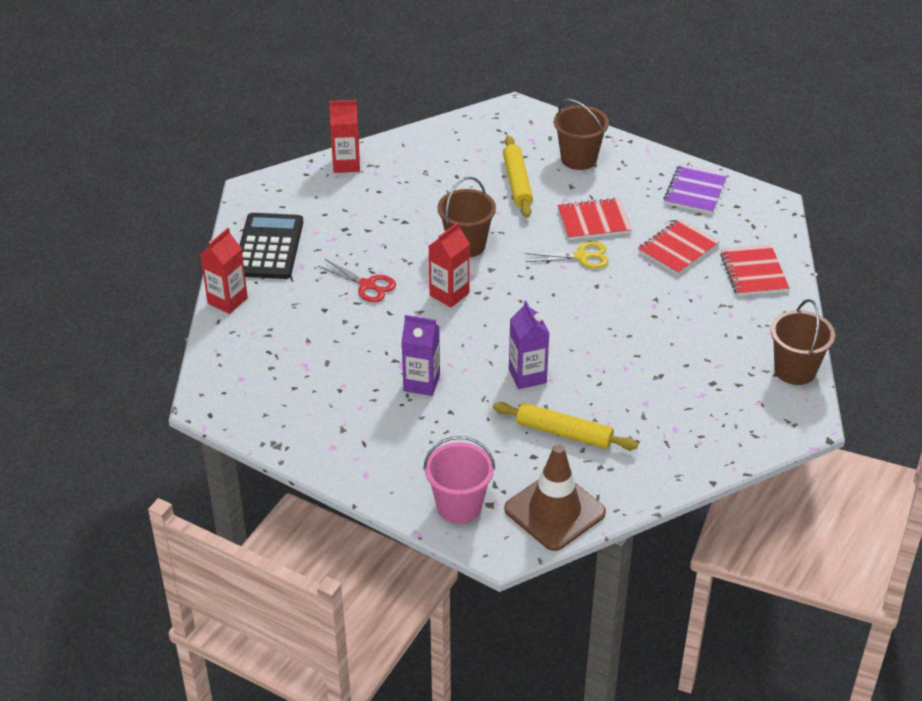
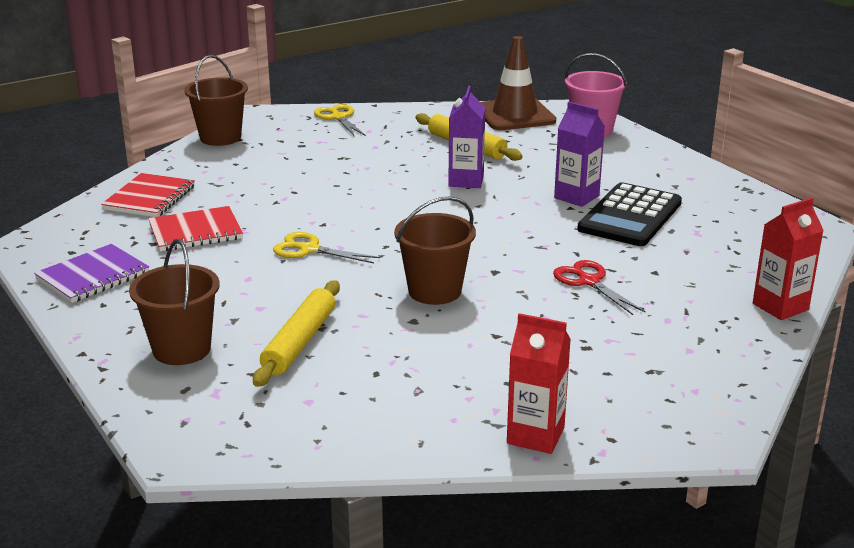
camera: 155 degrees left, 15 degrees down
black calculator [240,213,303,279] -> black calculator moved to [577,182,682,246]
red carton [429,222,470,308] -> none
red notebook [557,198,632,240] -> none
none -> yellow scissors [314,104,366,137]

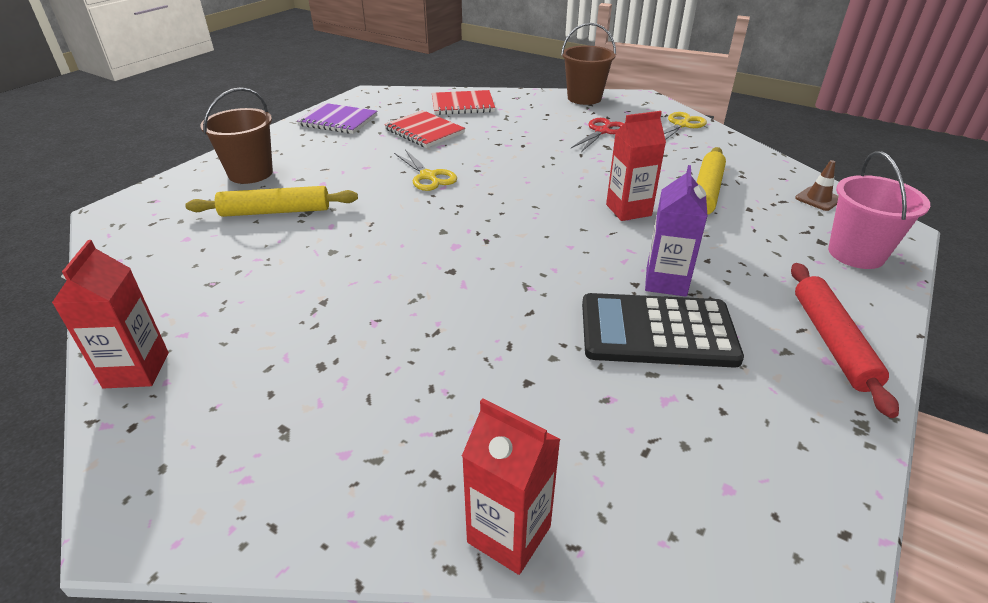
camera: 65 degrees right, 10 degrees up
yellow scissors [273,232,380,264] -> yellow scissors turned 150 degrees clockwise [394,149,457,191]
brown bucket [394,196,476,305] -> none
purple carton [448,86,485,188] -> red carton [606,111,666,221]
brown traffic cone [481,36,556,130] -> brown traffic cone [795,160,839,211], size x0.44
red scissors [553,260,646,315] -> red scissors moved to [571,118,624,152]
none -> red rolling pin [791,263,899,418]

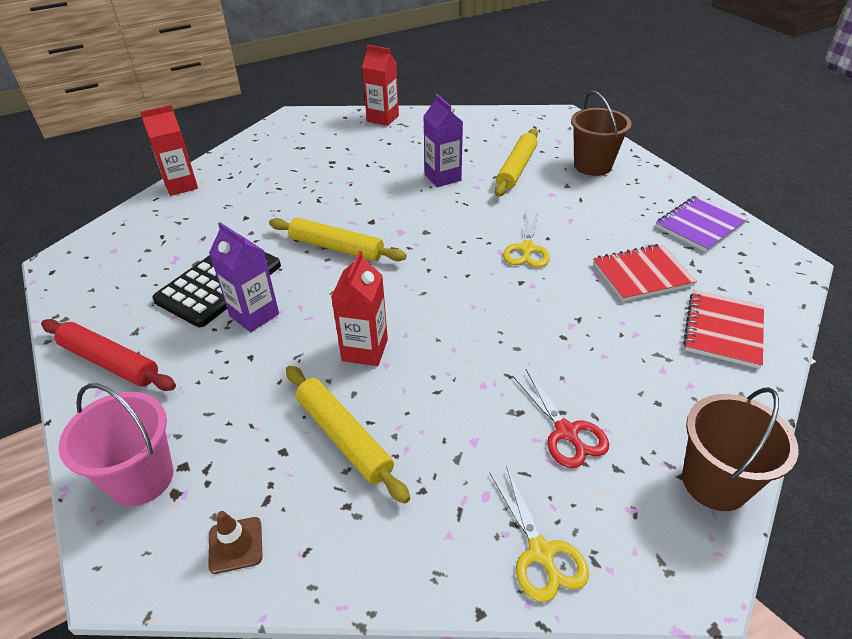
camera: 120 degrees right, 5 degrees up
yellow scissors [394,149,457,191] -> yellow scissors turned 75 degrees counterclockwise [503,211,550,268]
none -> yellow rolling pin [269,218,406,261]
none -> purple carton [423,94,463,187]

